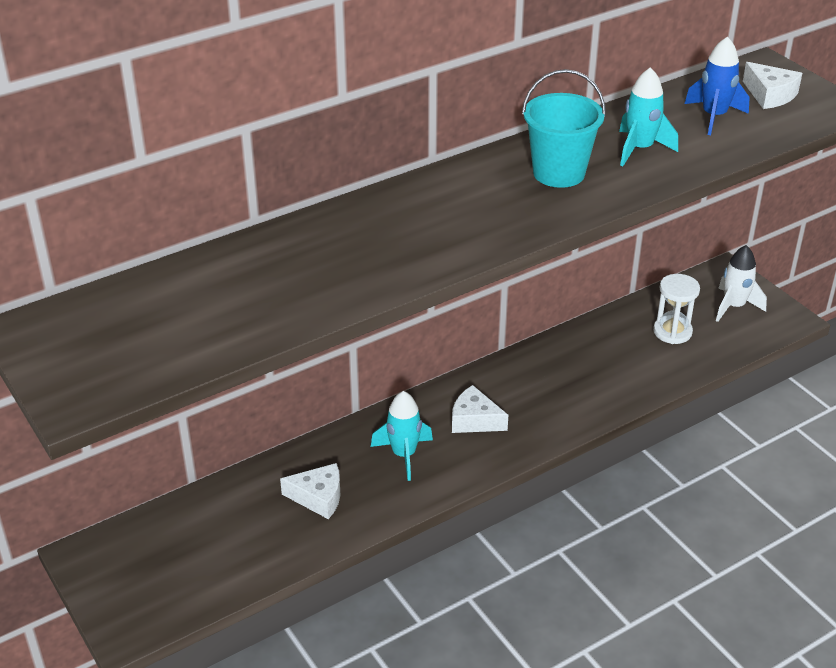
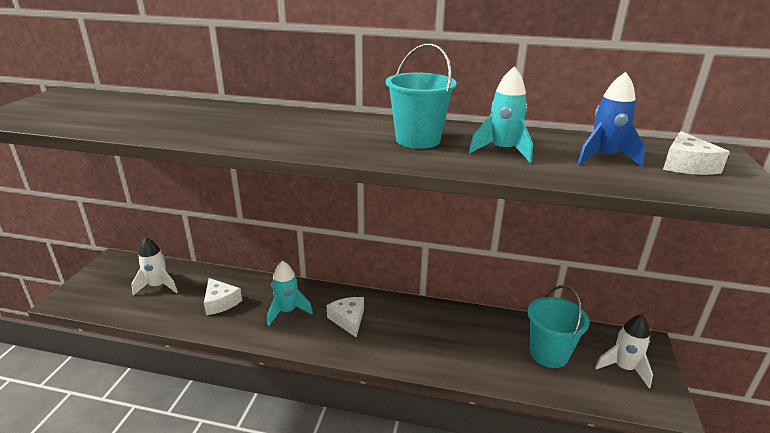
camera: 45 degrees right, 10 degrees down
white hourglass [653,274,700,344] -> turquoise bucket [528,285,589,368]
none -> white rocket [131,237,178,296]

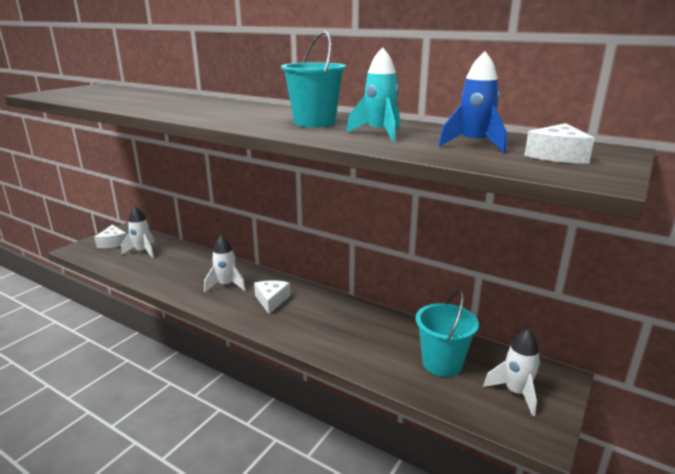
camera: 20 degrees right, 5 degrees down
white cheese [204,278,242,315] -> white cheese moved to [94,225,127,248]
turquoise rocket [268,261,313,325] -> white rocket [204,235,246,292]

